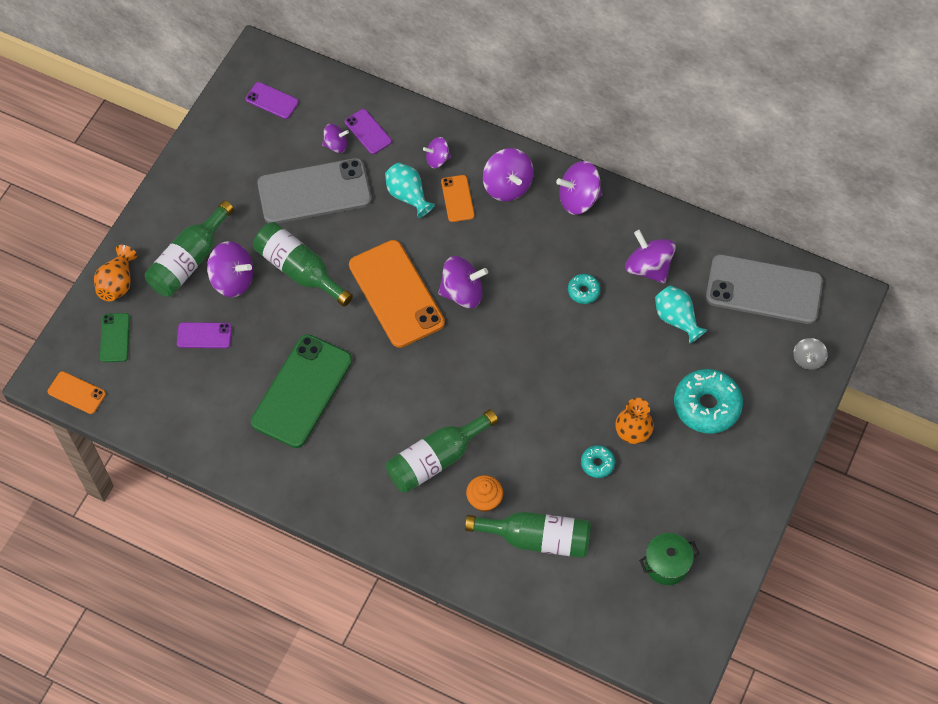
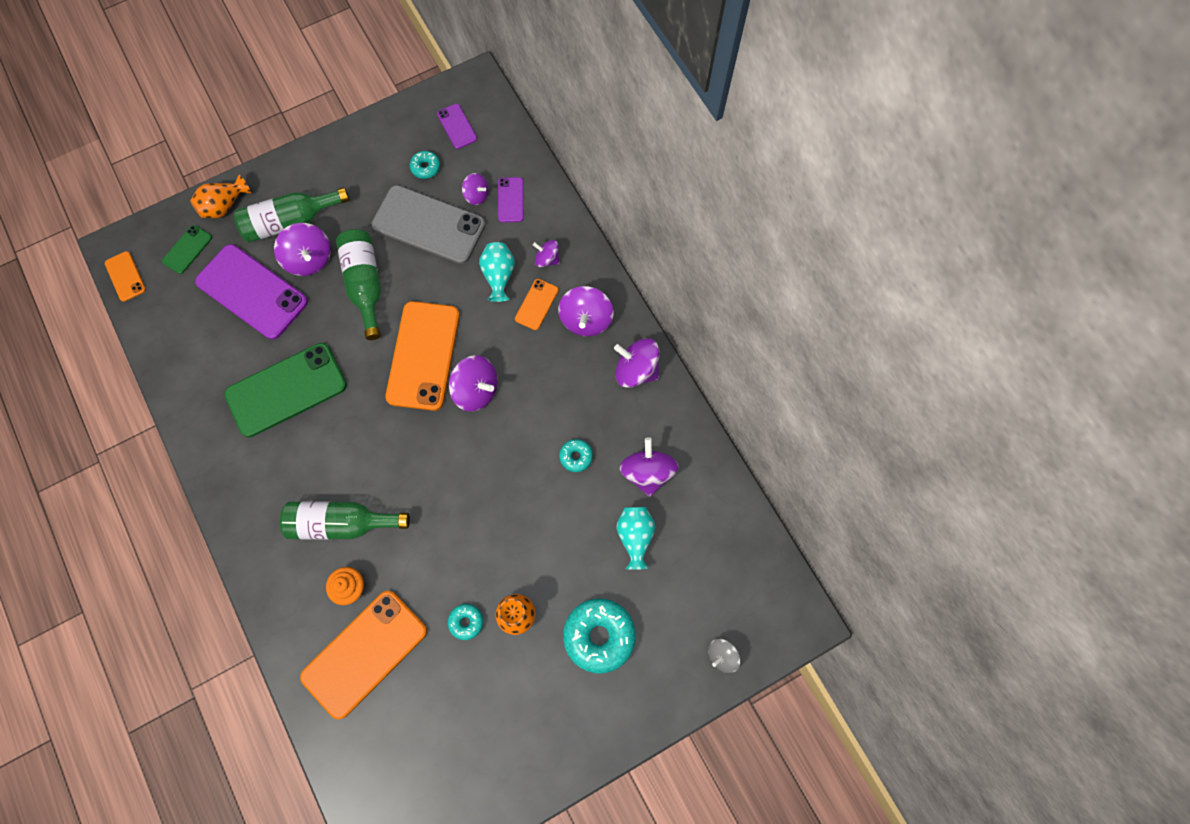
camera: 35 degrees right, 10 degrees up
purple phone [177,322,232,348] -> purple phone [195,244,308,340], size x2.12
green bottle [465,512,591,558] -> orange phone [300,591,427,720]
green pot [639,533,699,585] -> none
grey phone [706,254,823,324] -> none
none -> turquoise donut [410,151,440,179]

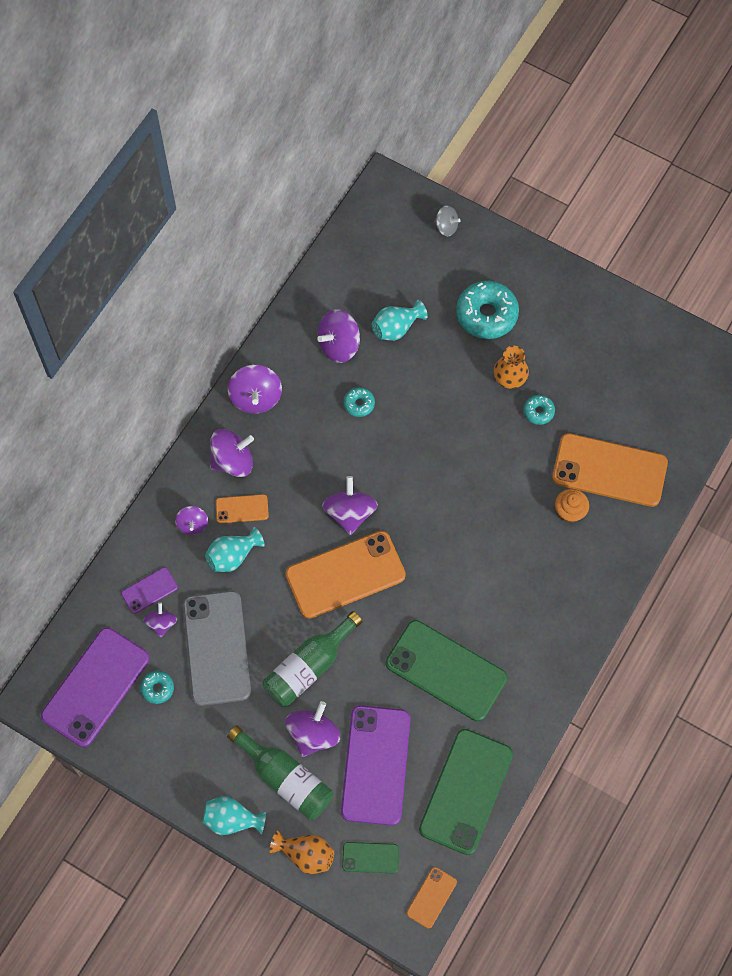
camera: 120 degrees left, 5 degrees down
green bottle [280,501,410,540] -> none
purple phone [437,104,477,149] -> purple phone [41,628,150,747], size x2.12
none -> turquoise vase [202,796,266,835]
none -> green phone [419,729,513,855]

